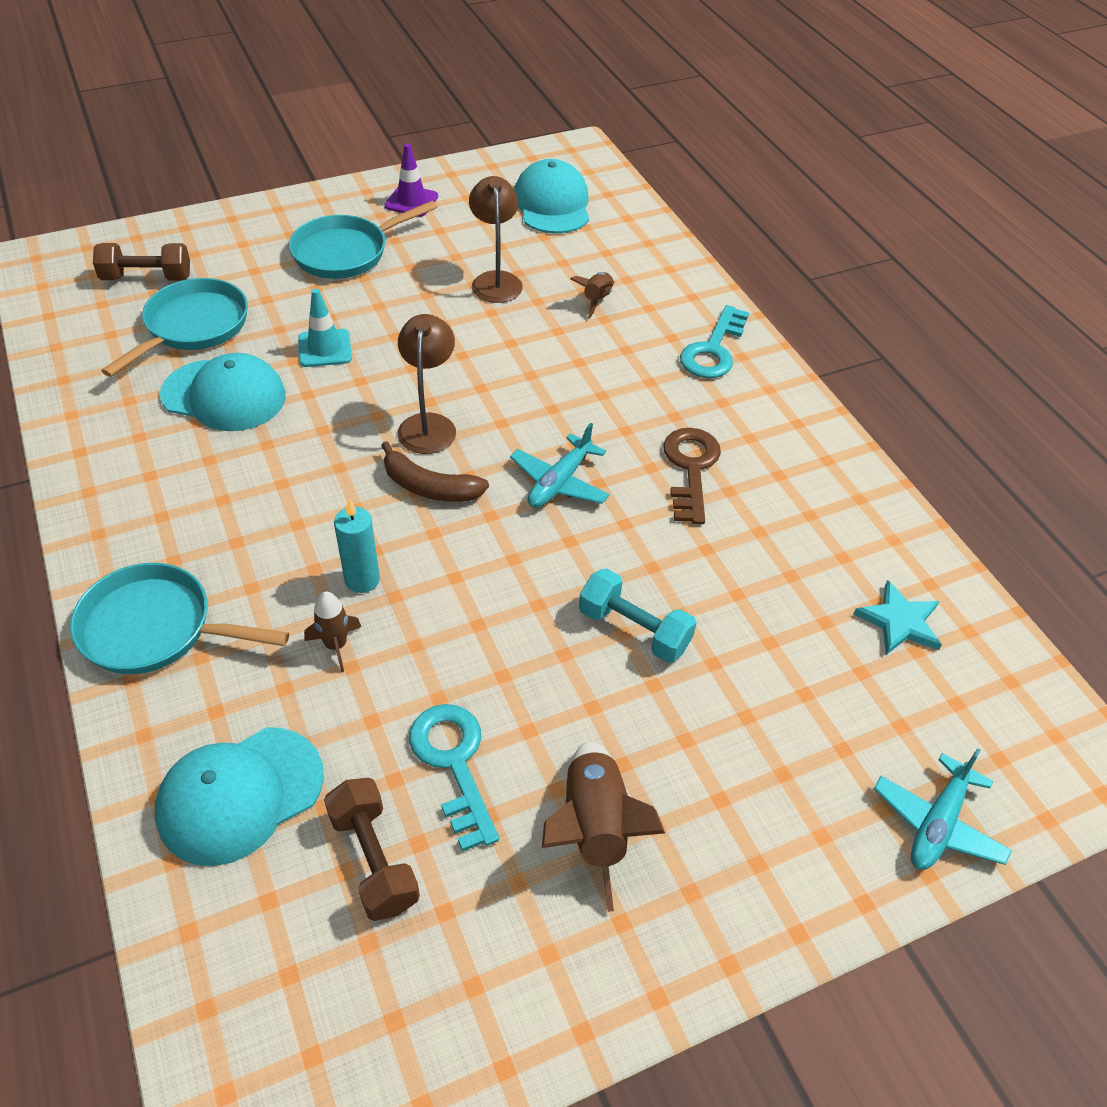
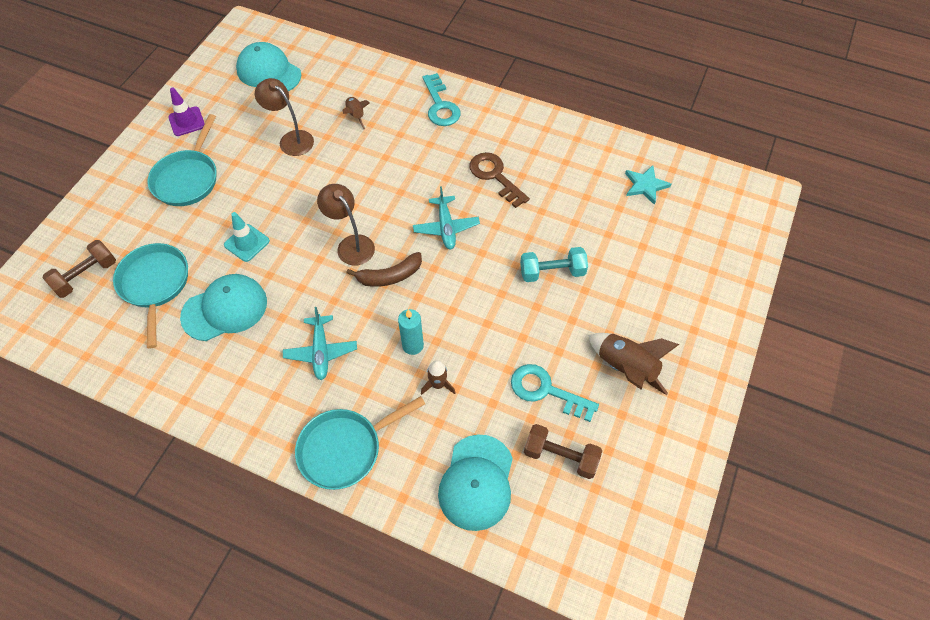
camera: 40 degrees left, 10 degrees up
turquoise plane [874,748,1012,870] -> turquoise plane moved to [283,307,357,380]

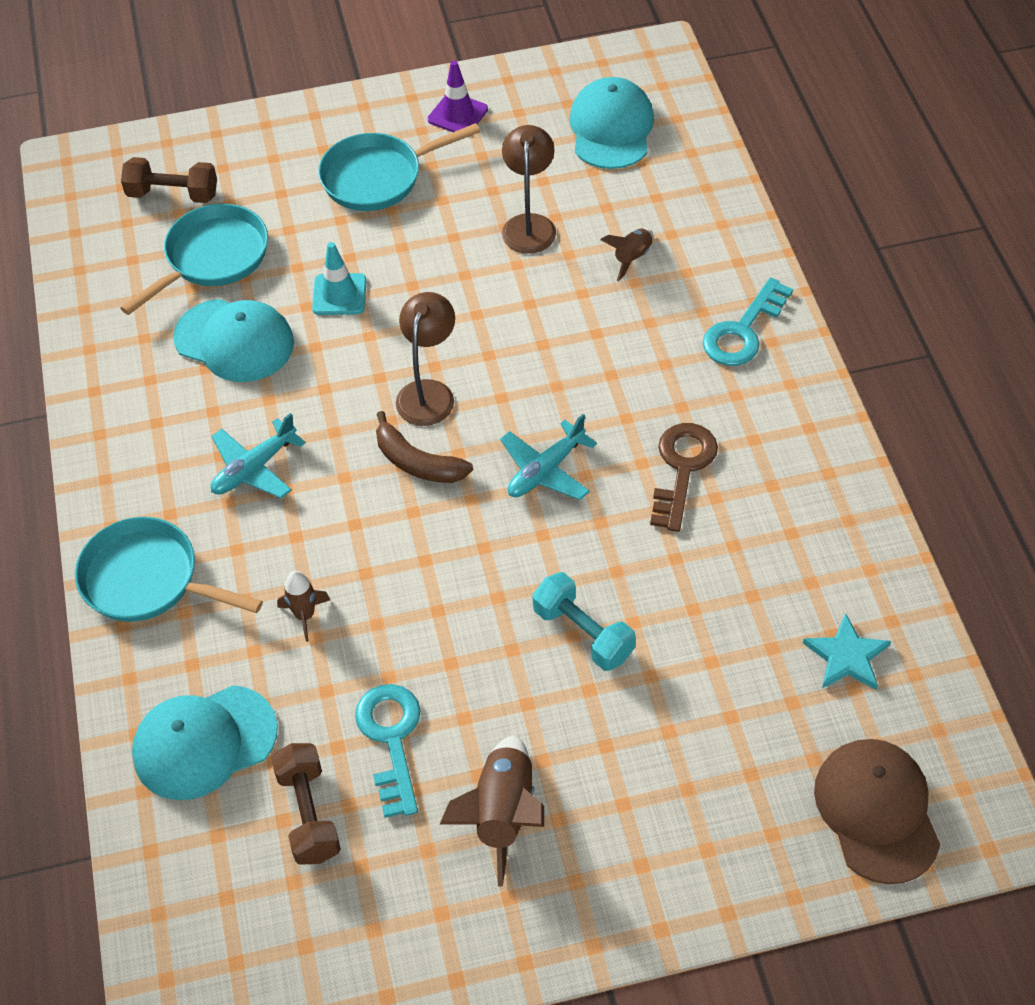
camera: 55 degrees right, 5 degrees down
turquoise candle [398,309,424,355] -> none
none -> brown cap [814,739,940,884]

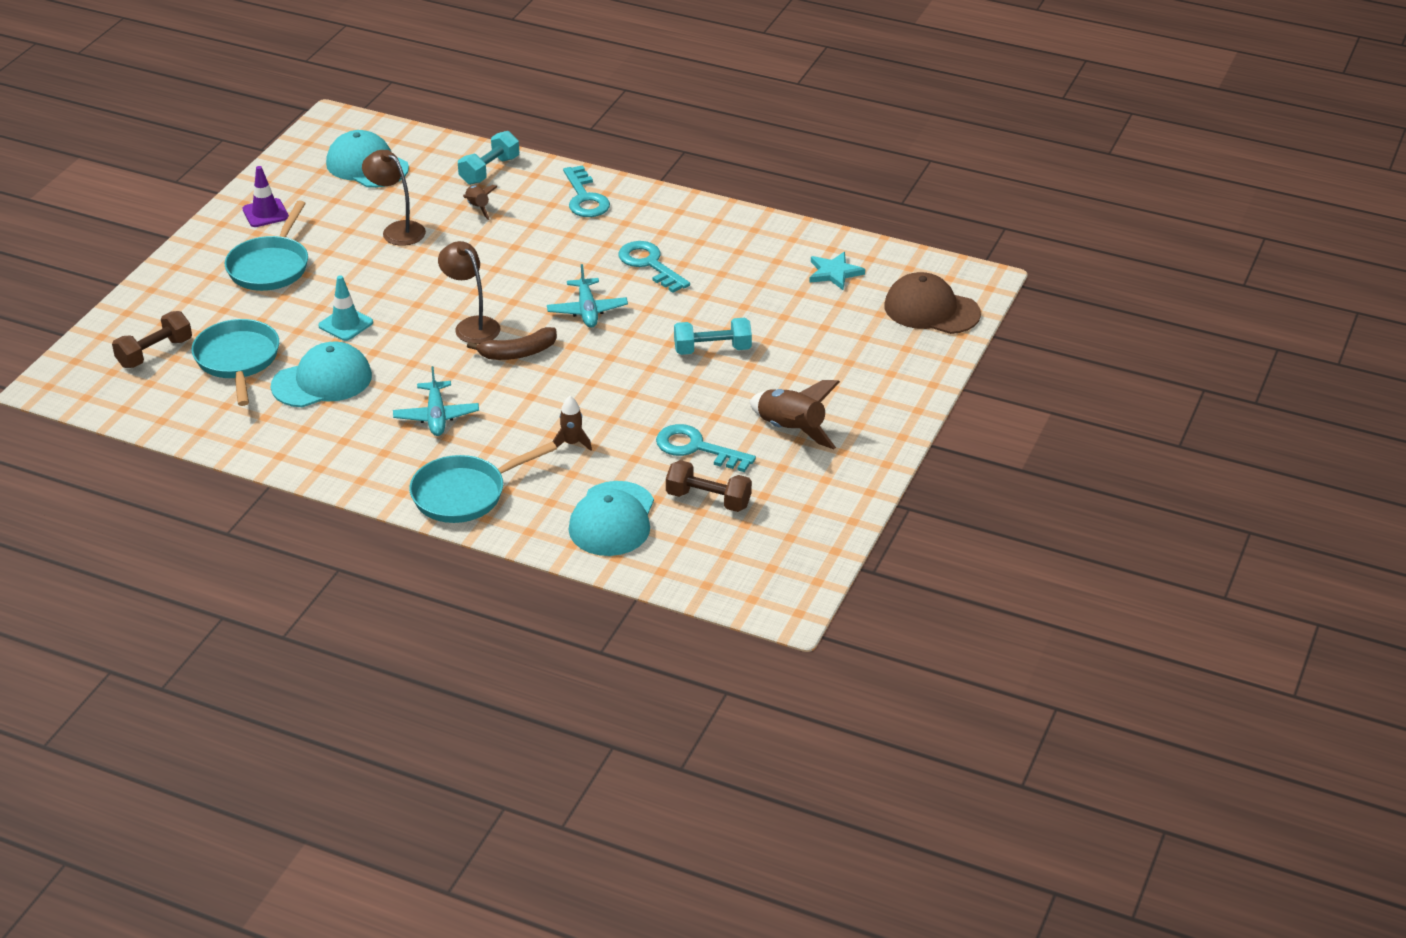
camera: 55 degrees left, 15 degrees down
brown key [650,423,718,532] -> turquoise key [619,241,690,293]
none -> turquoise dumbbell [458,131,519,185]

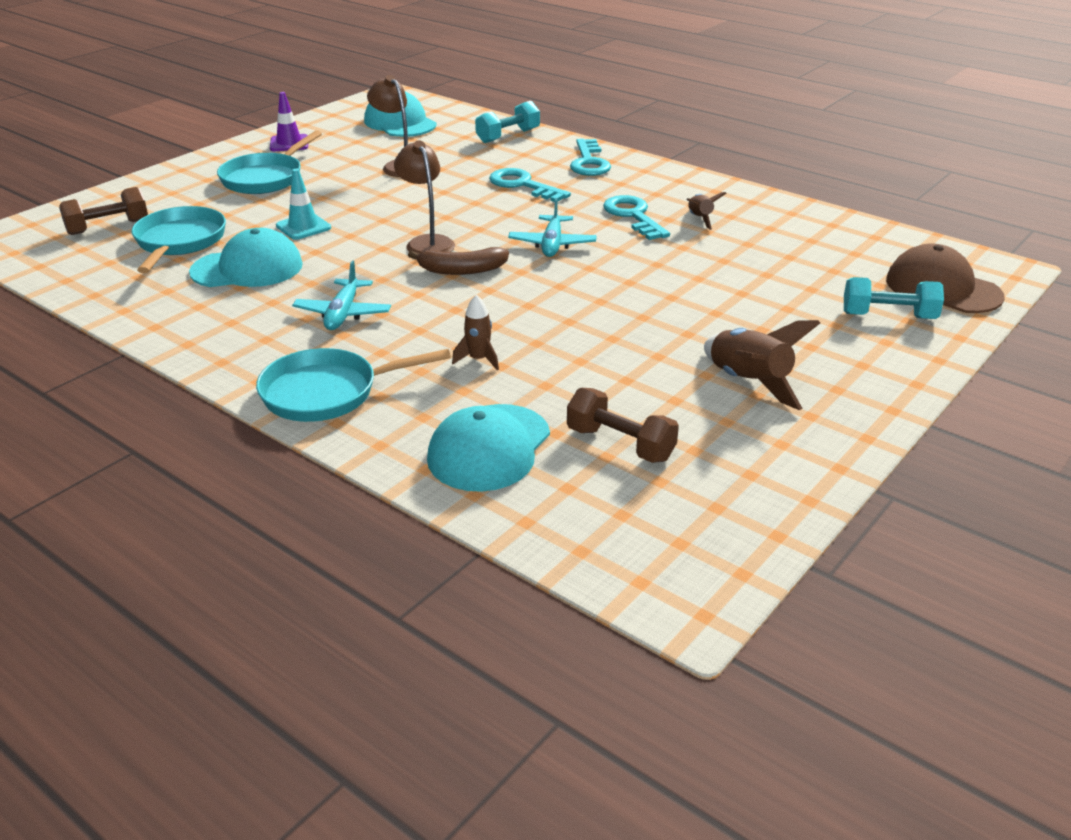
camera: 15 degrees right, 5 degrees down
brown rocket [463,185,497,220] -> brown rocket moved to [687,192,727,230]
turquoise key [656,424,756,472] -> turquoise key moved to [489,168,571,202]
turquoise dumbbell [674,318,752,355] -> turquoise dumbbell moved to [844,277,944,319]
turquoise star [809,252,865,290] -> none

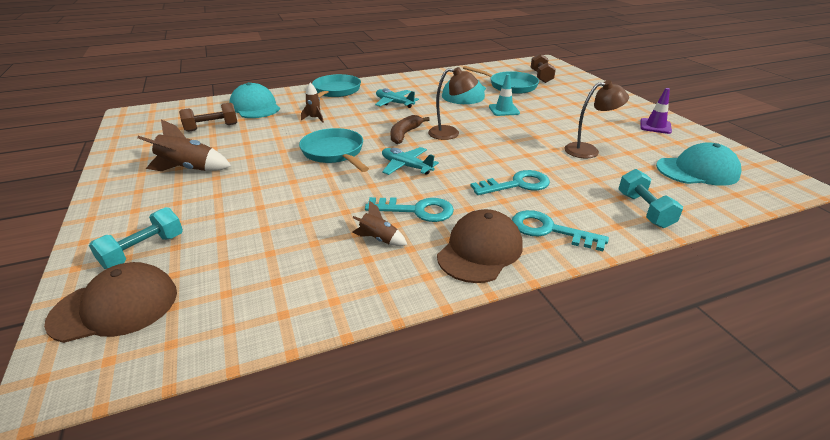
camera: 120 degrees right, 0 degrees up
turquoise pan [217,130,322,194] -> turquoise pan moved to [299,128,369,172]
none -> brown cap [437,209,522,283]

